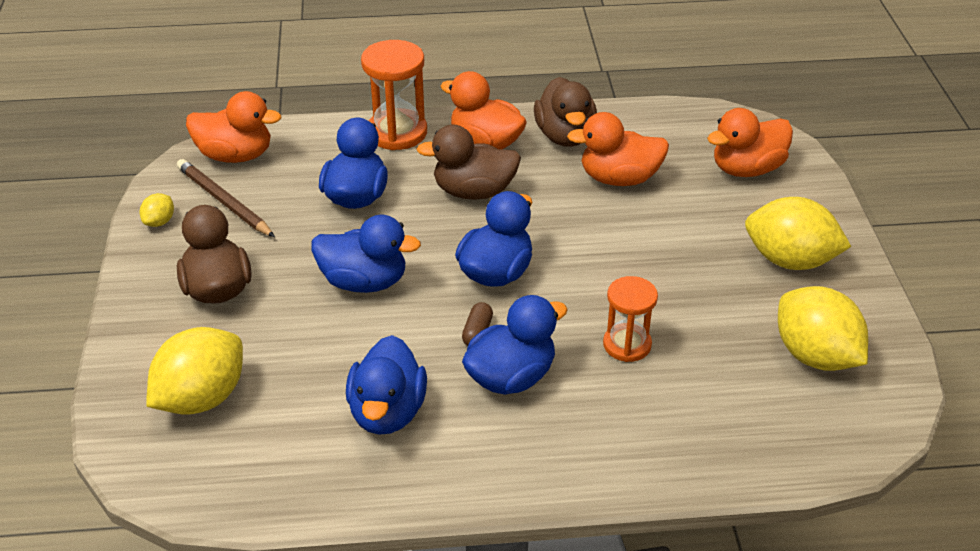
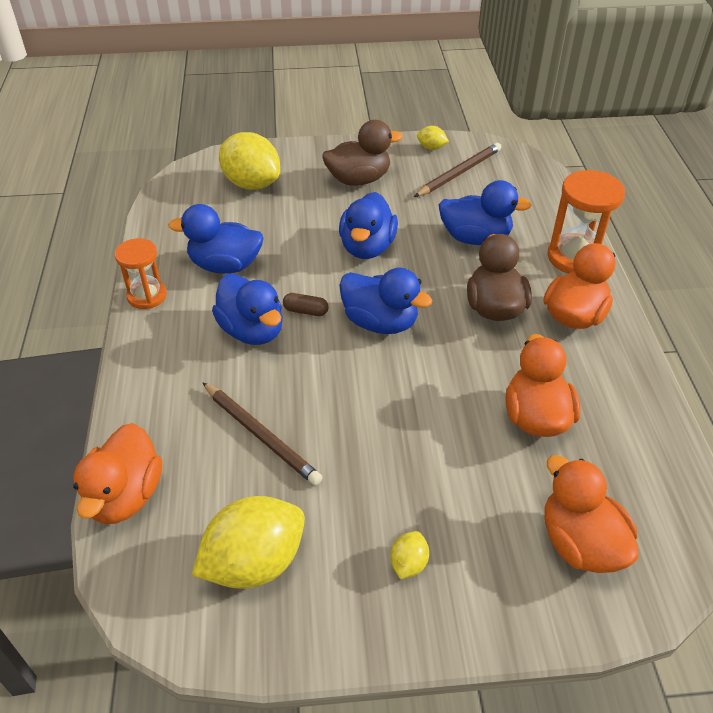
camera: 90 degrees right, 5 degrees up
orange duck [186,91,281,163] -> orange duck moved to [73,423,162,524]
brown duck [534,77,597,147] -> none
orange hourglass [603,276,658,362] -> orange hourglass moved to [115,238,167,309]
yellow lemon [745,197,851,270] -> yellow lemon [390,531,429,579], size x0.45
none -> brown pencil [202,382,322,485]

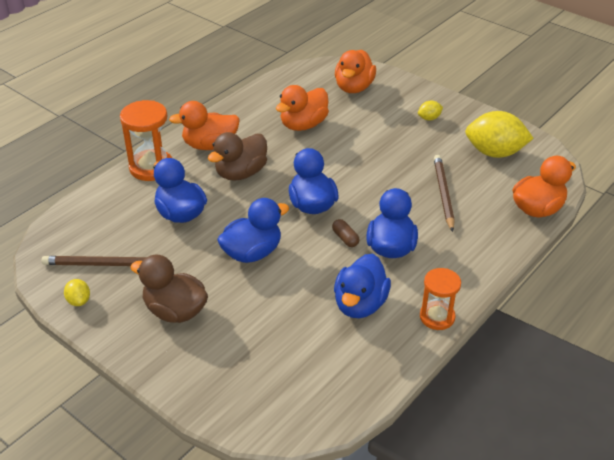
camera: 135 degrees left, 5 degrees down
blue duck [168,204,263,274] -> blue duck turned 60 degrees clockwise [334,254,391,318]
yellow lemon [219,132,280,190] -> none

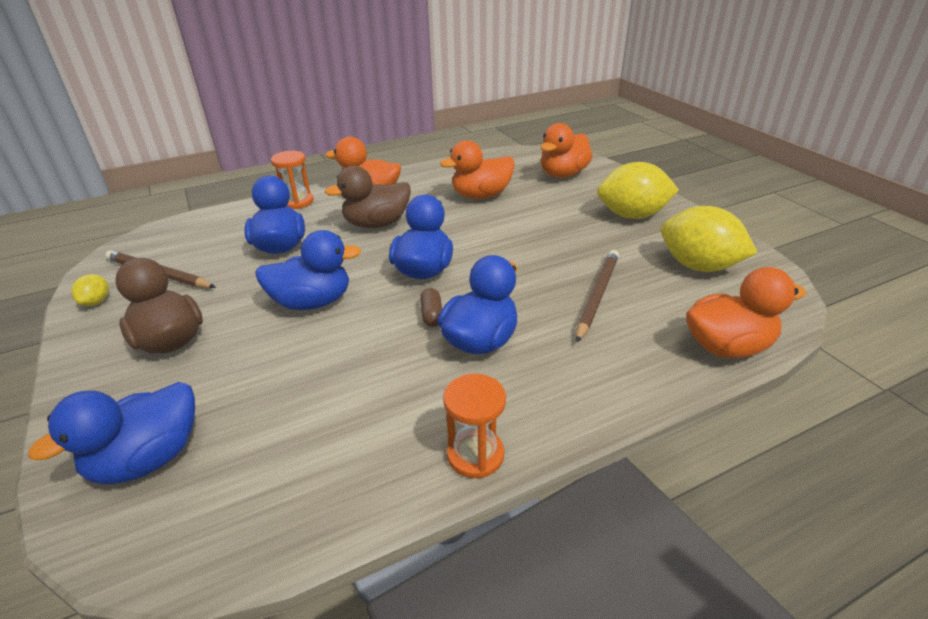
camera: 25 degrees right, 5 degrees down
orange hourglass [120,100,172,181] -> orange hourglass [271,151,313,209], size x0.66
blue duck [334,254,391,318] -> blue duck moved to [28,382,195,484]
yellow lemon [418,101,443,121] -> yellow lemon [597,162,679,219], size x2.21

